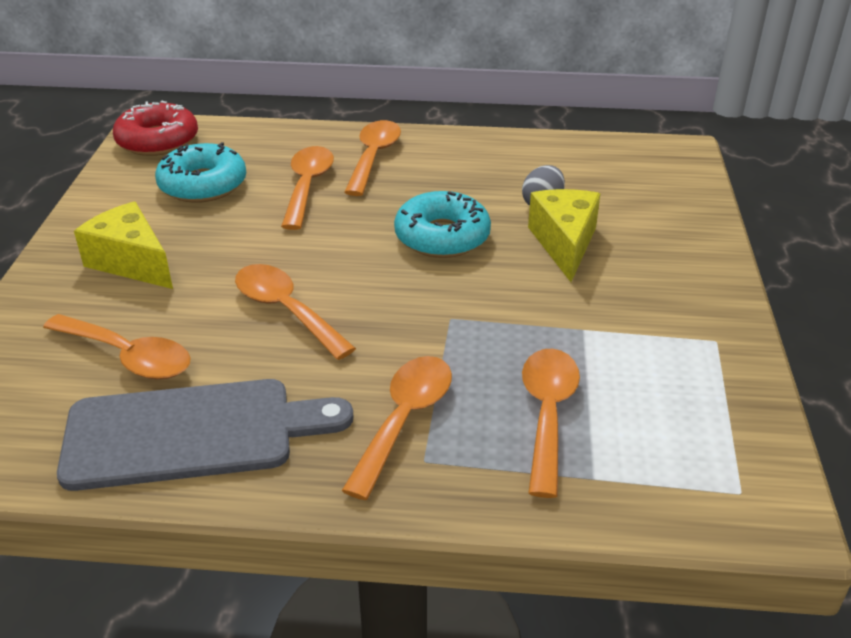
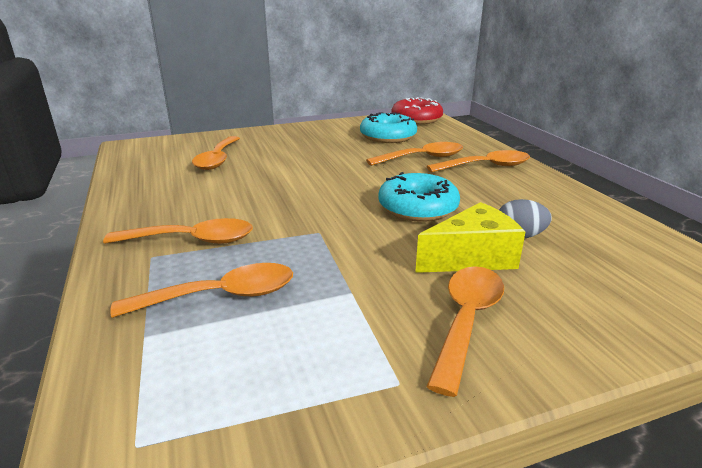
camera: 65 degrees right, 10 degrees down
grey cutting board [57,379,354,491] -> none
yellow cheese [74,202,173,289] -> none
orange spoon [235,264,356,360] -> orange spoon moved to [426,266,504,397]

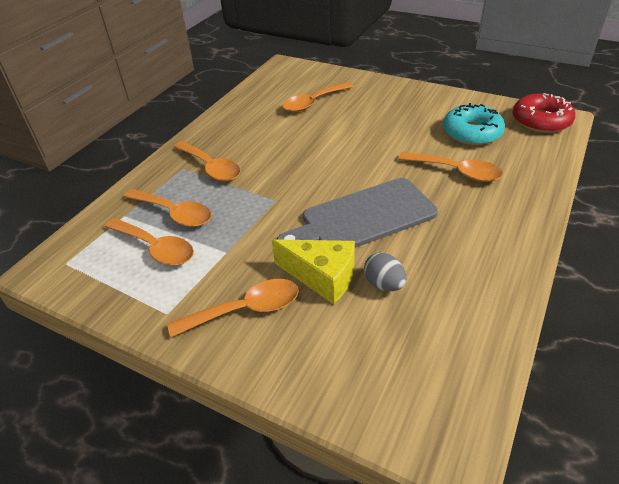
camera: 50 degrees right, 15 degrees up
turquoise donut [378,172,460,222] -> grey cutting board [277,178,438,248]
orange spoon [427,150,530,172] -> orange spoon moved to [105,218,194,266]

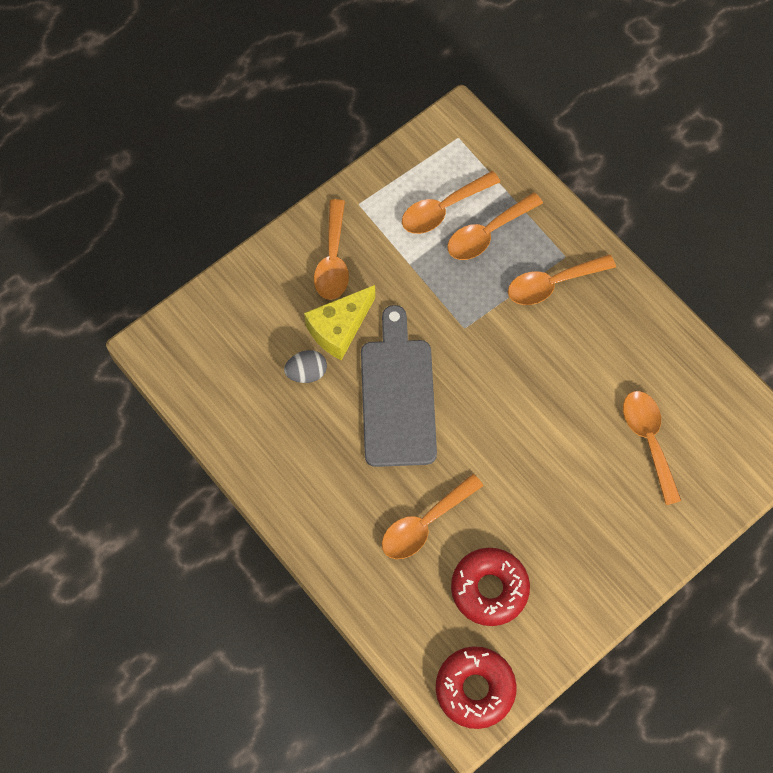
camera: 110 degrees right, 25 degrees up
turquoise donut [443,103,505,145] -> red donut [451,548,530,626]

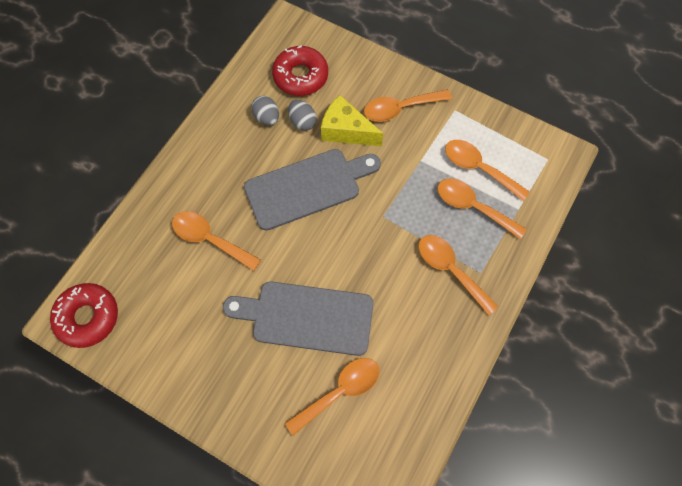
camera: 70 degrees right, 0 degrees up
red donut [451,548,530,626] -> red donut moved to [272,45,328,96]
none -> grey cutting board [223,281,374,356]
none -> grey egg [251,96,279,125]

